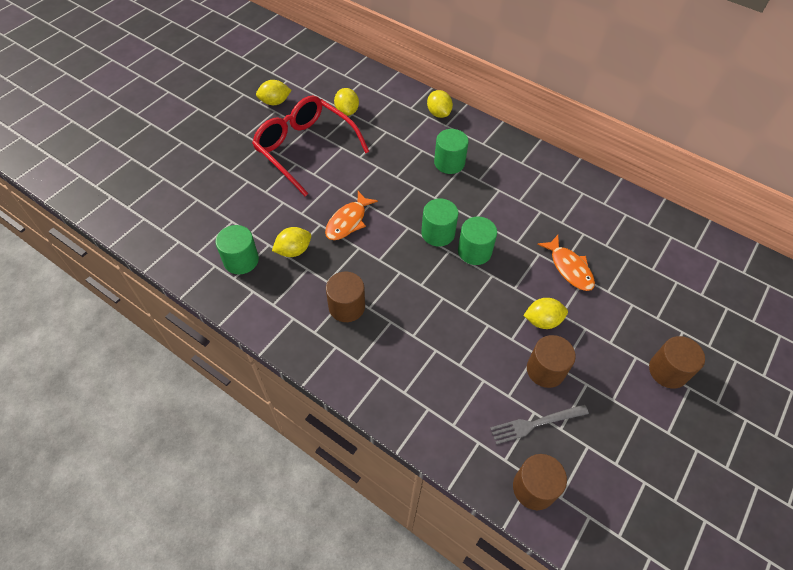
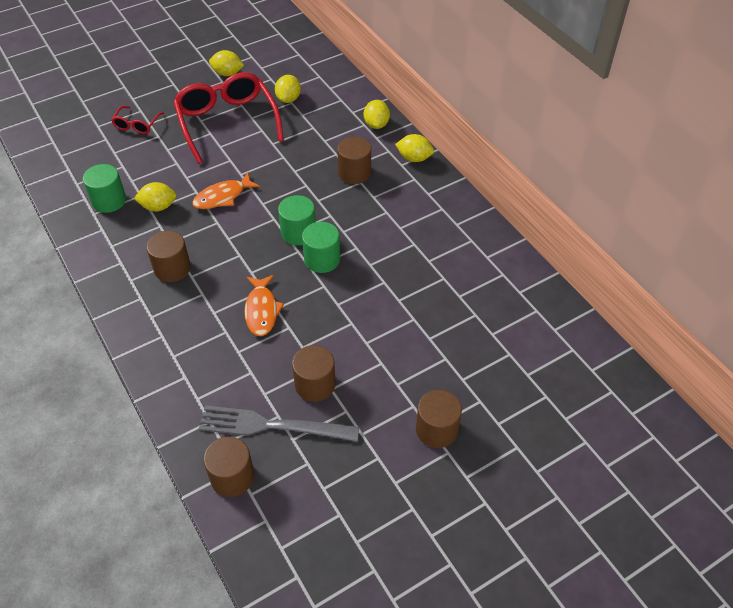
camera: 25 degrees right, 5 degrees down
green cylinder [434,129,469,174] -> brown cylinder [337,137,371,184]
grey fork [490,404,589,444] -> grey fork [199,405,359,442], size x1.52
yellow lemon [523,298,568,329] -> yellow lemon moved to [395,134,434,162]
orange fish [537,235,595,291] -> orange fish moved to [244,275,284,336]
none -> red glasses [111,106,164,134]

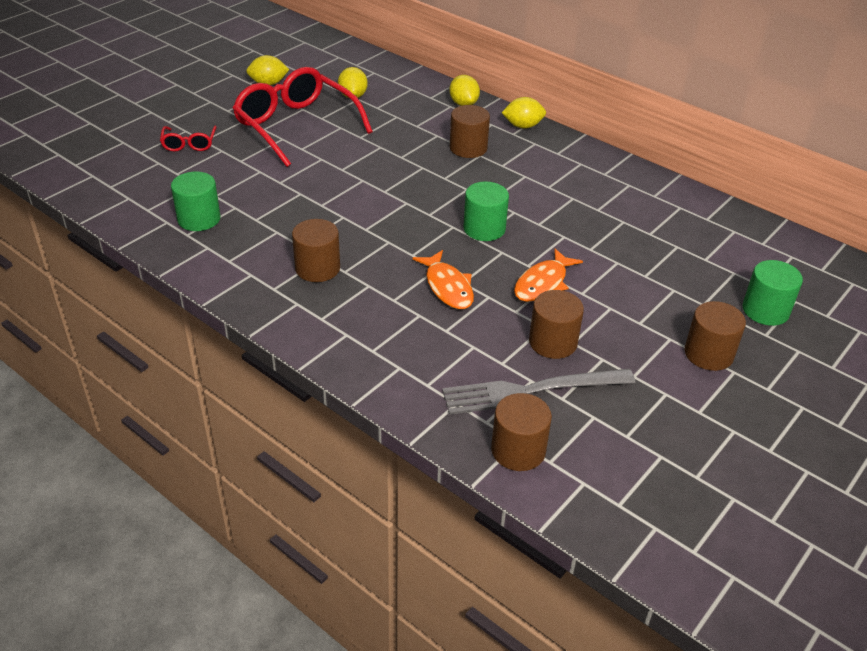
camera: 20 degrees left, 10 degrees down
yellow lemon [134,182,176,211] -> none
orange fish [192,172,260,209] -> orange fish moved to [514,248,583,302]
green cylinder [278,195,316,245] -> green cylinder moved to [743,260,803,326]

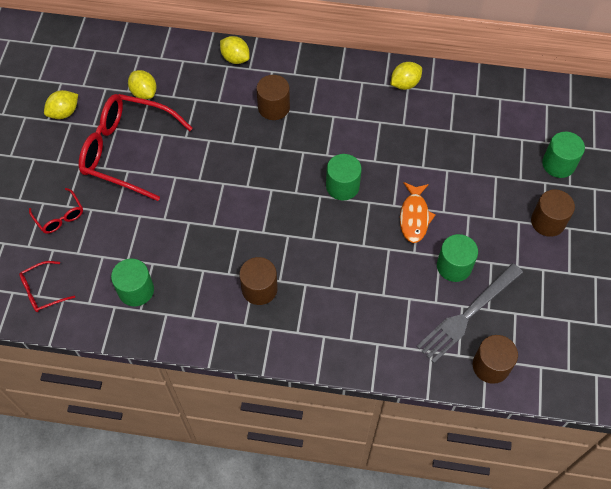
camera: 30 degrees left, 20 degrees up
orange fish [412,250,474,309] -> none
yellow lemon [502,97,546,129] -> yellow lemon moved to [390,62,422,90]
brown cylinder [529,290,584,359] -> green cylinder [437,234,478,282]
none -> red glasses [19,261,75,312]

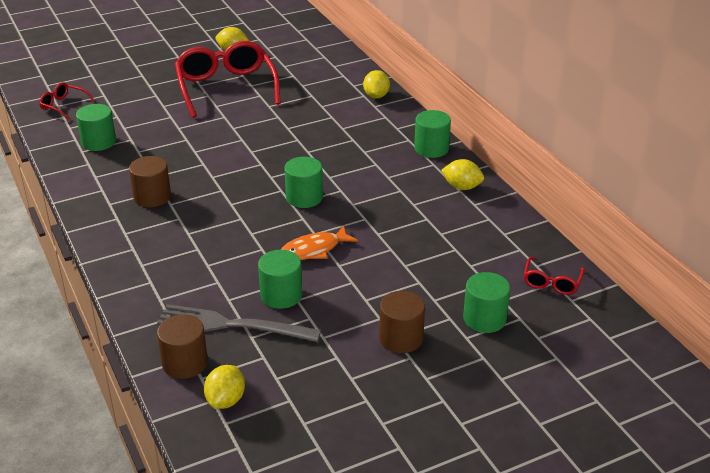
camera: 55 degrees right, 25 degrees down
red glasses [29,188,83,234] -> red glasses moved to [524,257,585,295]
yellow lemon [128,70,157,100] -> yellow lemon moved to [204,365,245,409]
brown cylinder [256,75,290,120] -> none
none -> green cylinder [414,110,451,158]

